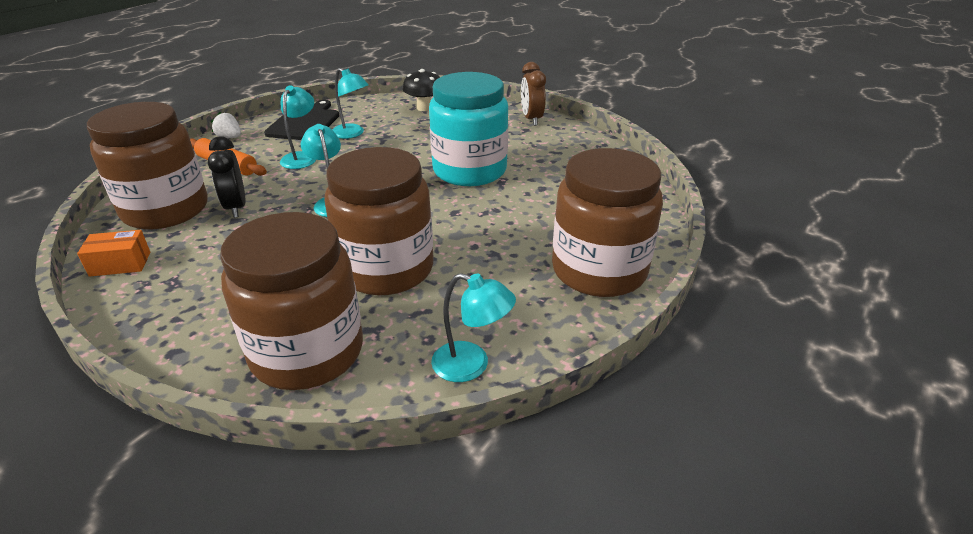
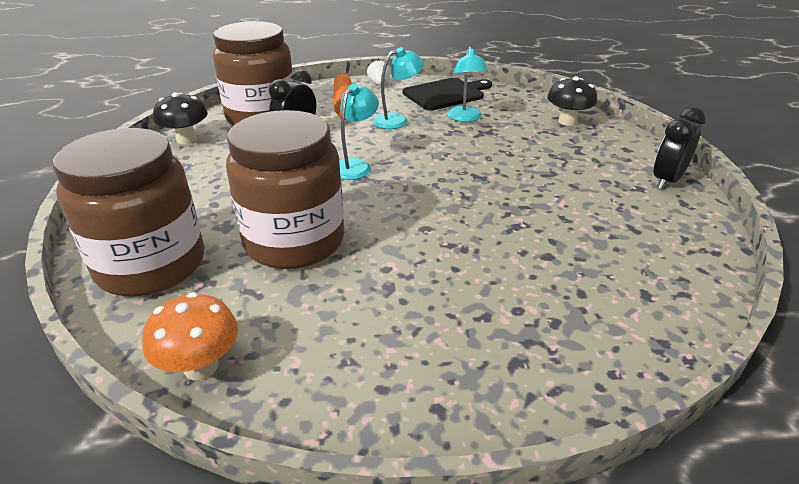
camera: 50 degrees right, 0 degrees up
orange box [77,230,150,277] -> black mushroom [153,92,208,144]
turquoise jar [429,72,508,186] -> none
turquoise lamp [431,273,516,382] -> orange mushroom [142,292,238,380]
brown clock [521,62,546,125] -> black clock [654,107,706,190]
brown jar [552,148,663,297] -> none

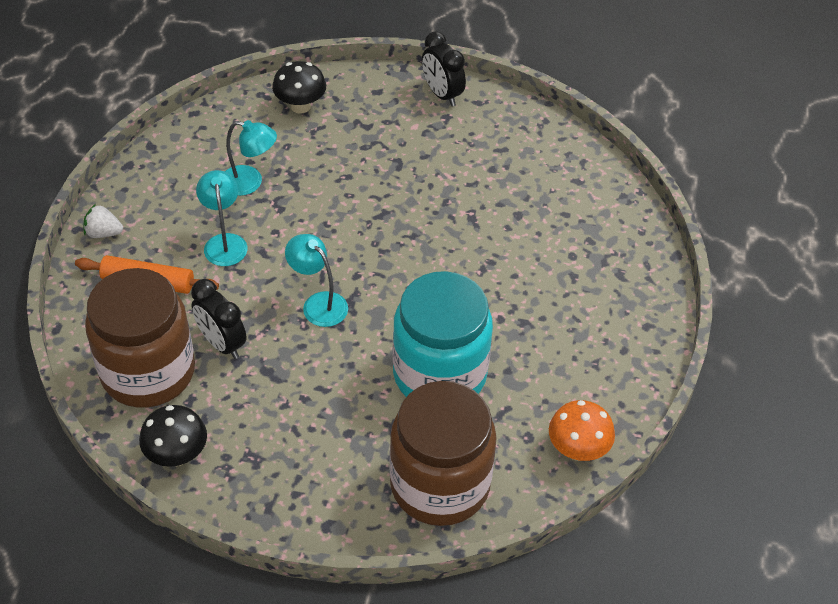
camera: 75 degrees left, 15 degrees up
brown jar [226,110,344,269] -> turquoise jar [393,271,493,397]
black cutting board [402,78,492,111] -> none

